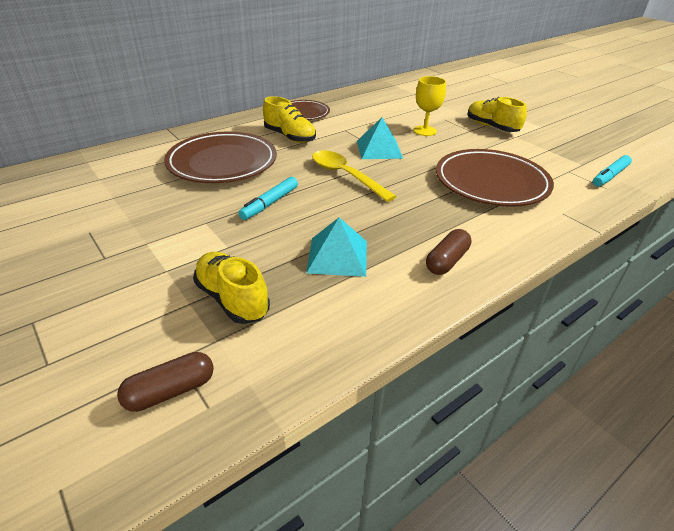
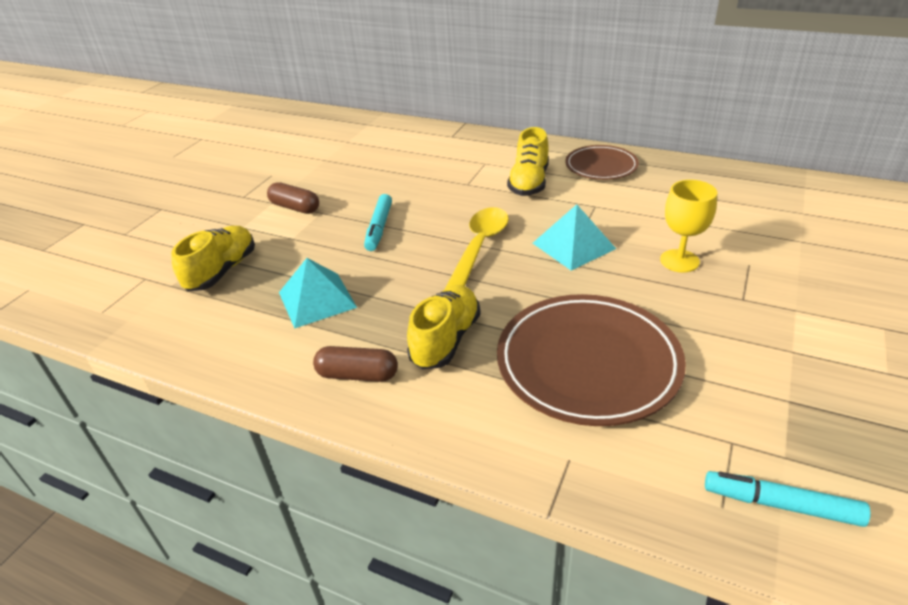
camera: 65 degrees right, 0 degrees up
brown capsule [117,352,214,412] -> brown capsule moved to [267,182,319,214]
brown plate [164,132,277,183] -> none
turquoise marker [238,177,298,220] -> turquoise marker turned 90 degrees counterclockwise [364,194,392,251]
yellow shoe [468,97,527,132] -> yellow shoe moved to [407,285,481,369]

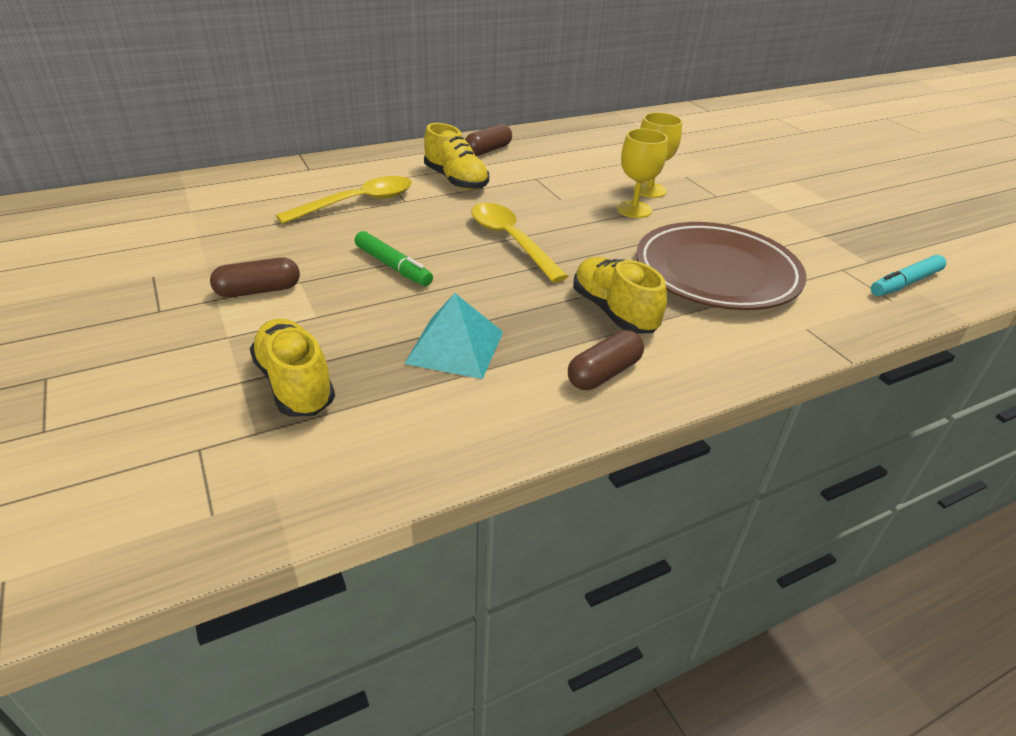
camera: 55 degrees left, 0 degrees up
turquoise marker [364,194,392,251] -> green marker [355,231,433,286]
turquoise pyramid [533,204,616,271] -> none
brown plate [565,145,639,180] -> brown capsule [465,124,512,156]
none -> yellow spoon [276,176,412,224]
none -> yellow goblet [617,129,668,218]

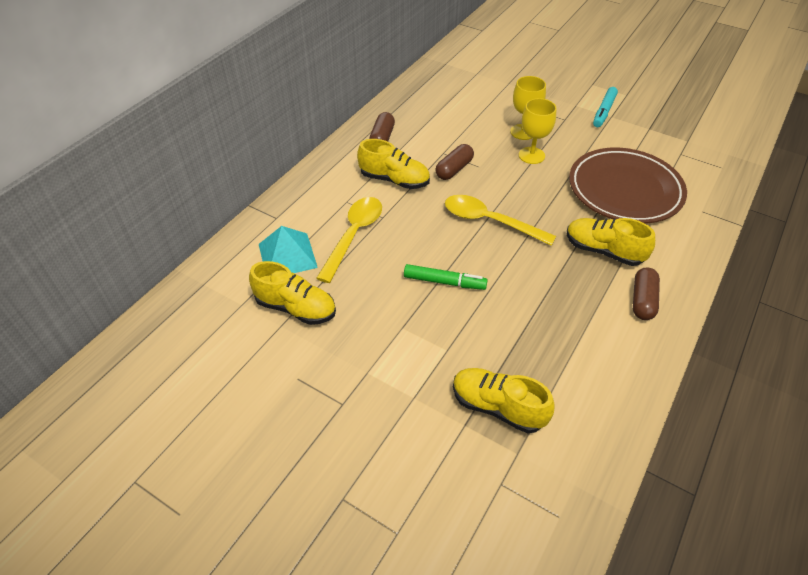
camera: 30 degrees left, 10 degrees up
brown capsule [210,257,300,298] -> brown capsule moved to [435,144,474,180]
turquoise pyramid [404,293,503,379] -> turquoise pyramid moved to [259,226,318,273]
turquoise marker [871,255,946,296] -> turquoise marker moved to [593,87,618,127]
none -> yellow shoe [249,261,336,325]

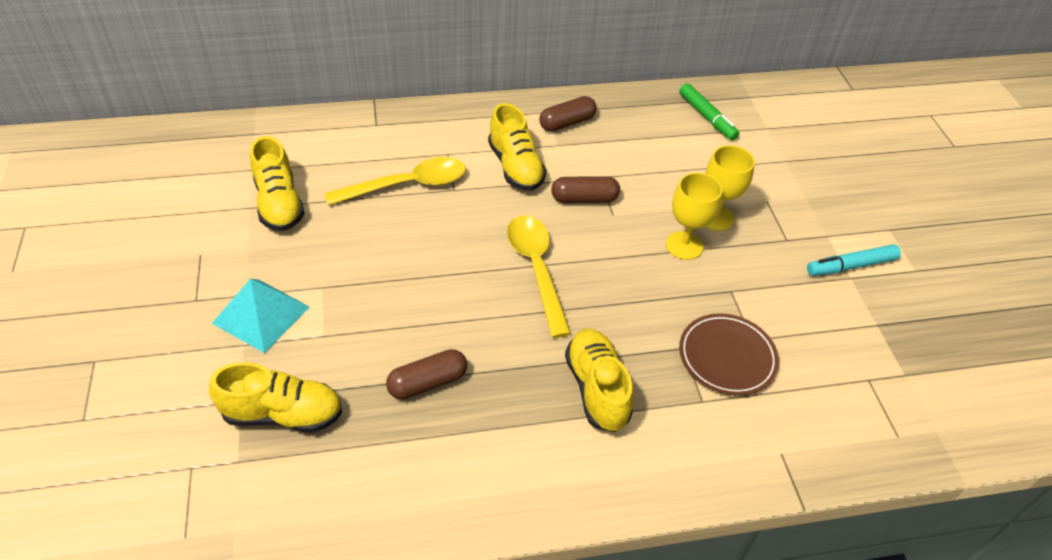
camera: 45 degrees right, 0 degrees up
turquoise pyramid [259,226,318,273] -> turquoise pyramid moved to [212,279,310,353]
green marker [404,264,488,290] -> green marker moved to [679,83,739,140]
yellow shoe [453,368,555,433] -> yellow shoe turned 105 degrees clockwise [209,362,342,433]
brown plate [569,148,687,224] -> brown plate [679,313,779,395], size x0.58
brown capsule [633,267,660,320] -> brown capsule moved to [386,349,467,399]

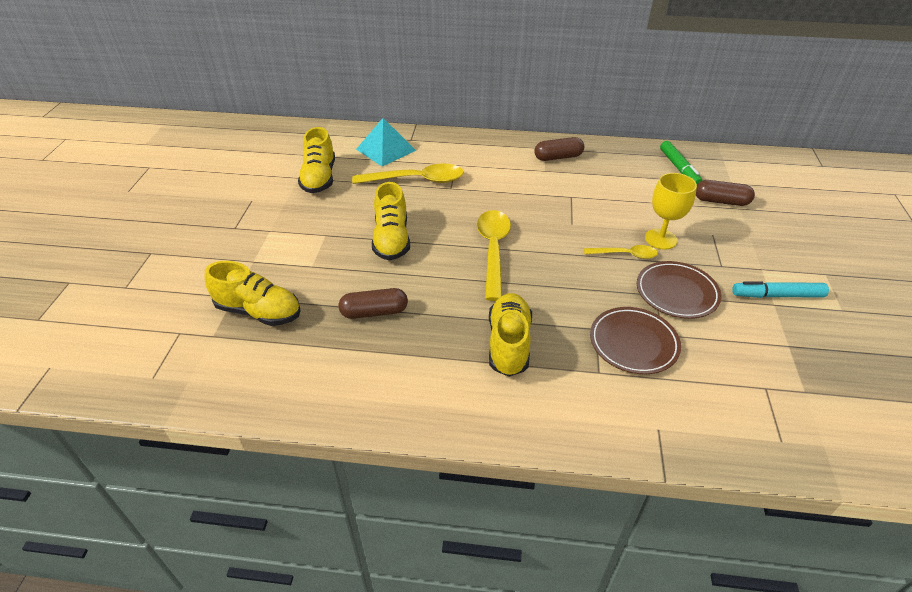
camera: 20 degrees right, 5 degrees down
turquoise pyramid [212,279,310,353] -> turquoise pyramid moved to [356,118,416,166]
yellow shoe [488,103,547,191] -> yellow shoe moved to [372,182,410,261]
brown capsule [551,176,620,203] -> brown capsule moved to [696,180,755,206]
yellow goblet [666,173,723,260] -> yellow spoon [584,245,658,259]
none -> brown plate [637,261,722,319]

